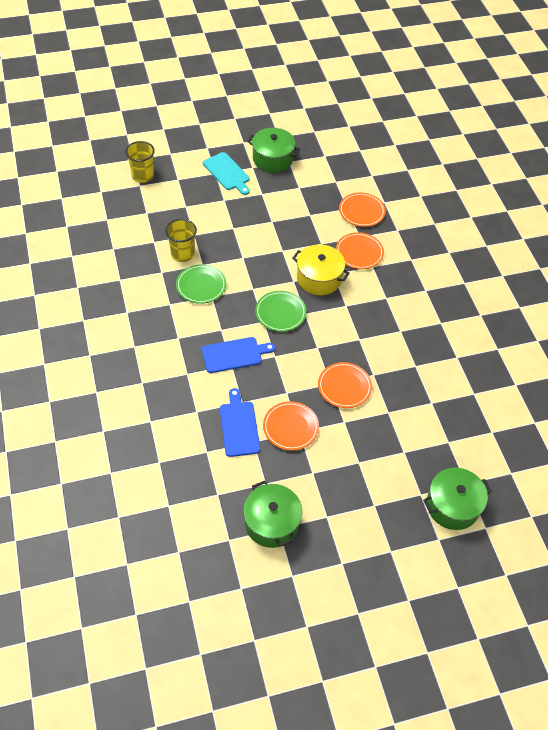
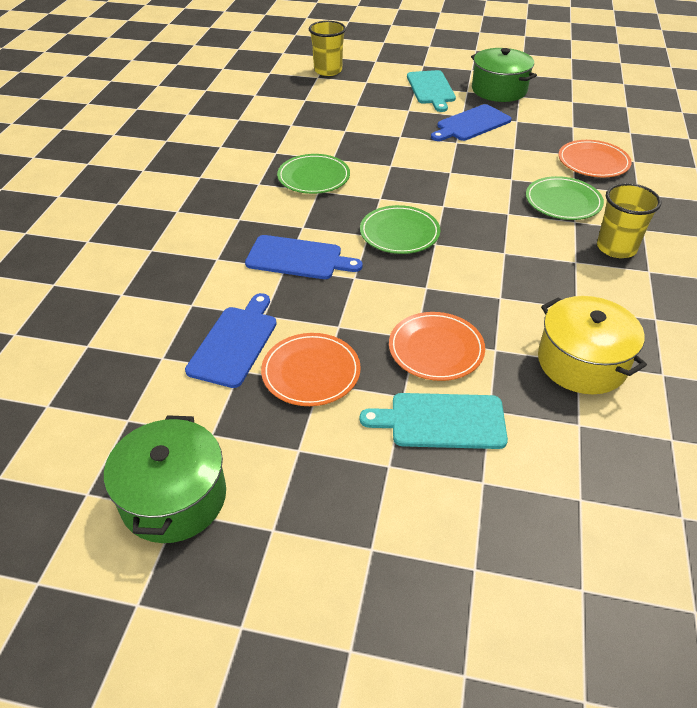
camera: 30 degrees right, 10 degrees down
yellow cup [165,219,197,262] -> yellow cup moved to [597,183,661,258]
yellow pot [292,244,349,295] -> yellow pot moved to [538,296,647,394]
orange plate [336,232,384,269] -> green plate [526,176,604,220]
green pot [423,468,492,530] -> none
none -> turquoise cutting board [360,393,508,449]
none -> blue cutting board [431,104,512,141]

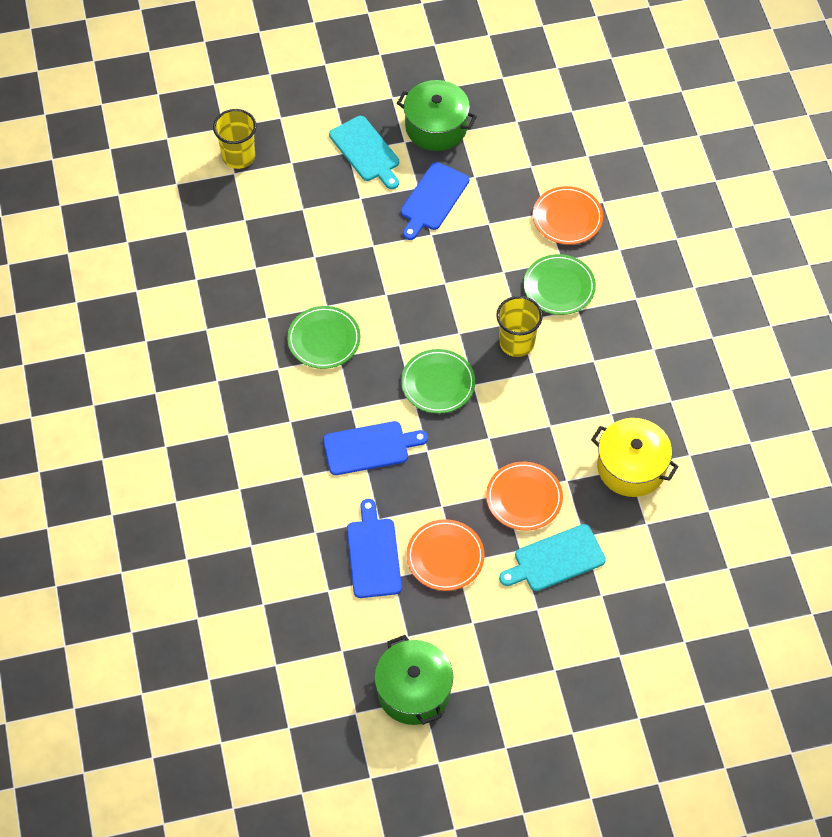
camera: 25 degrees left, 15 degrees up
yellow cup [597,183,661,258] -> yellow cup moved to [496,296,543,357]

